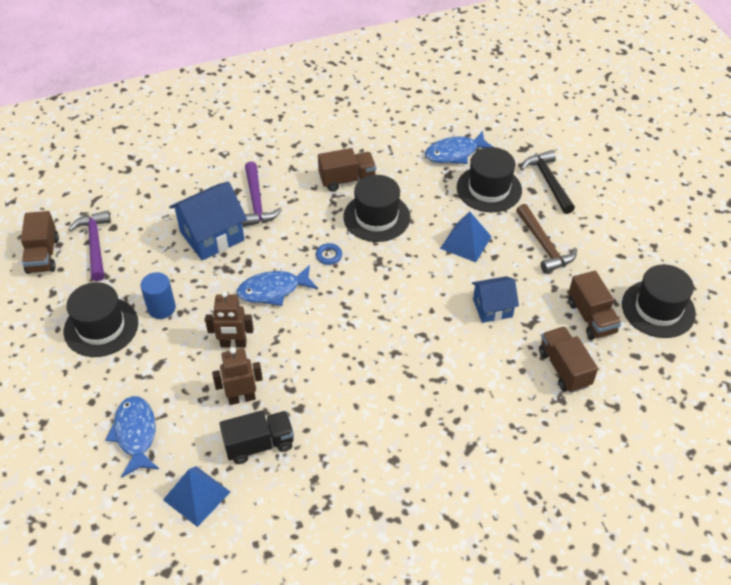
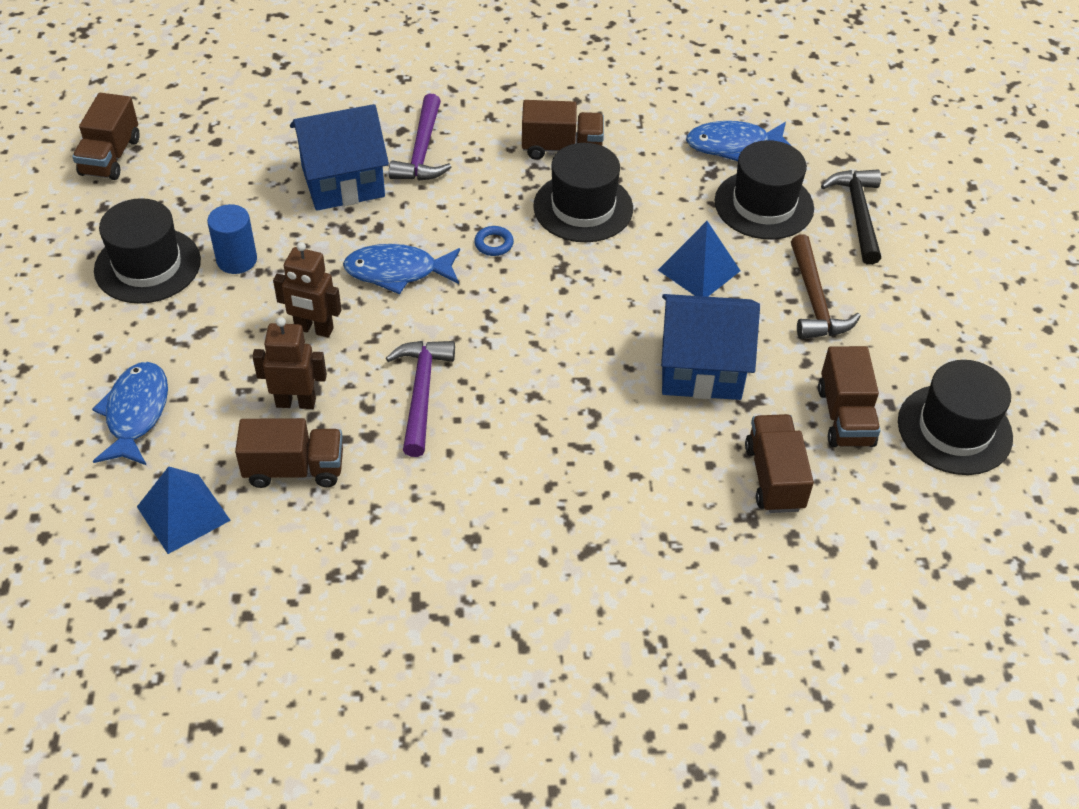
camera: 15 degrees right, 0 degrees up
purple hammer [68,210,111,281] -> purple hammer moved to [386,341,455,457]
black truck [219,410,294,464] -> brown truck [235,418,343,488]
blue house [472,276,519,323] -> blue house [661,294,760,400], size x1.60

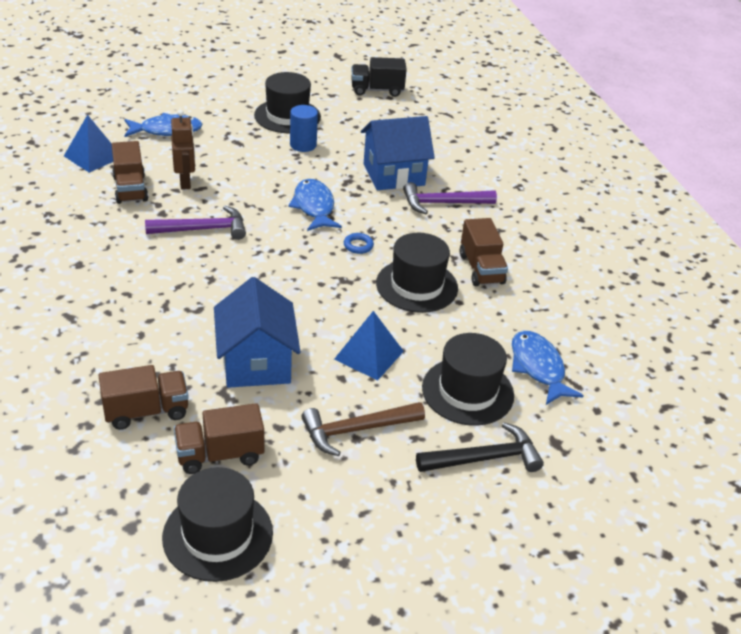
camera: 75 degrees right, 10 degrees down
brown truck [72,93,140,180] -> black truck [351,57,407,97]
brown robot [273,242,341,337] -> none
blue house [290,104,389,211] -> blue house turned 75 degrees counterclockwise [361,116,435,190]

